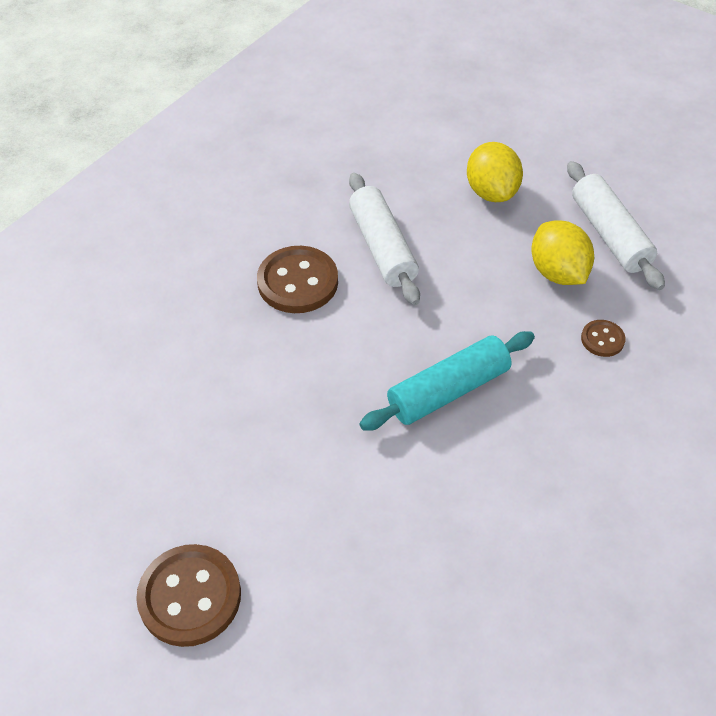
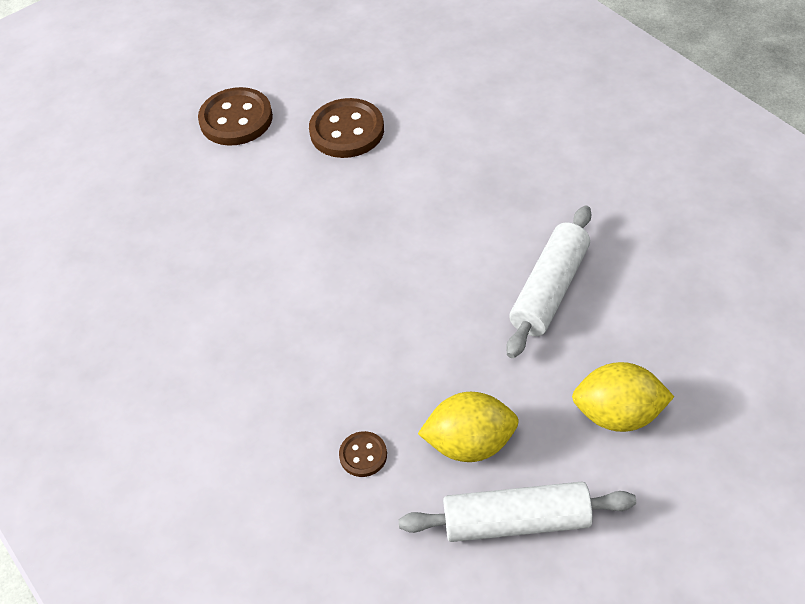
camera: 110 degrees right, 0 degrees up
brown button [257,246,338,313] -> brown button moved to [309,98,384,158]
white rolling pin [349,173,420,305] -> white rolling pin turned 60 degrees counterclockwise [506,206,591,358]
turquoise rolling pin [359,331,535,431] -> none

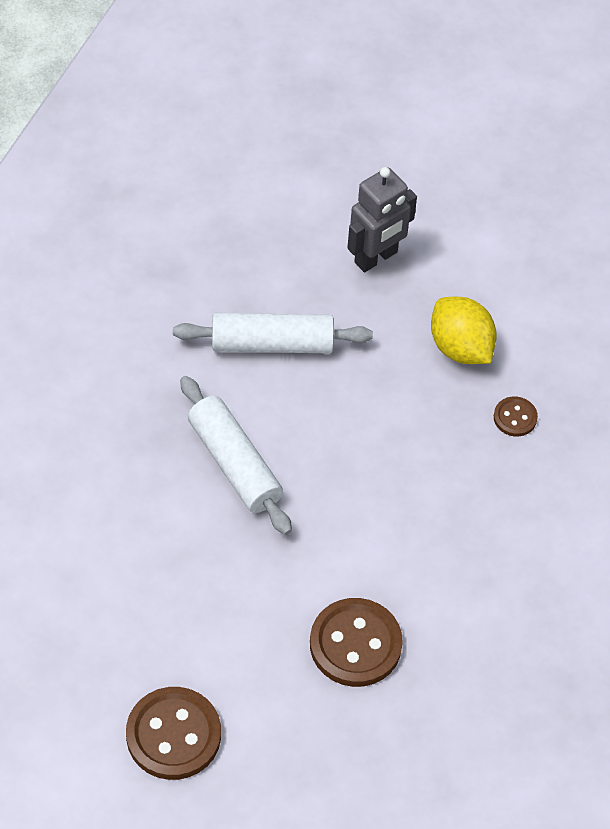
camera: 125 degrees left, 5 degrees up
brown button [309,98,384,158] -> brown button moved to [310,598,403,687]
white rolling pin [398,482,636,542] -> white rolling pin moved to [180,376,292,535]
yellow lemon [572,362,674,432] -> grey robot [347,167,417,272]

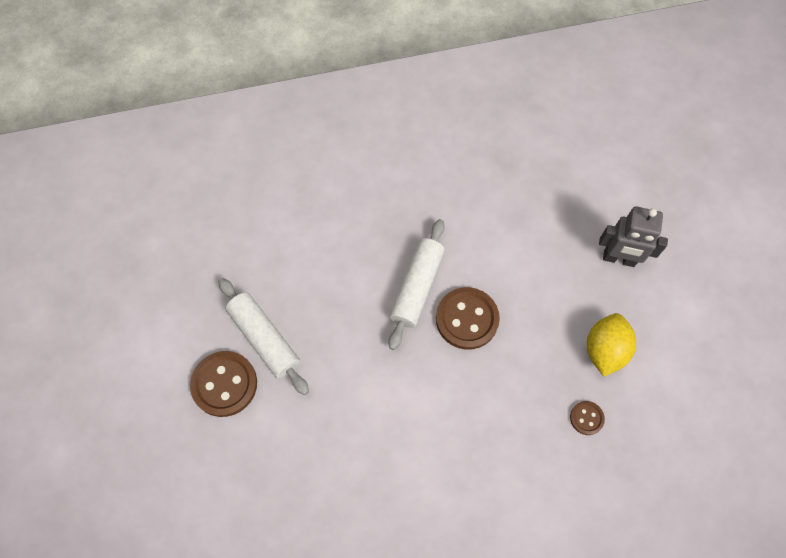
camera: 55 degrees right, 10 degrees up
white rolling pin [173,313,373,354] -> white rolling pin moved to [218,278,309,395]
brown button [310,598,403,687] -> brown button moved to [436,287,500,350]

